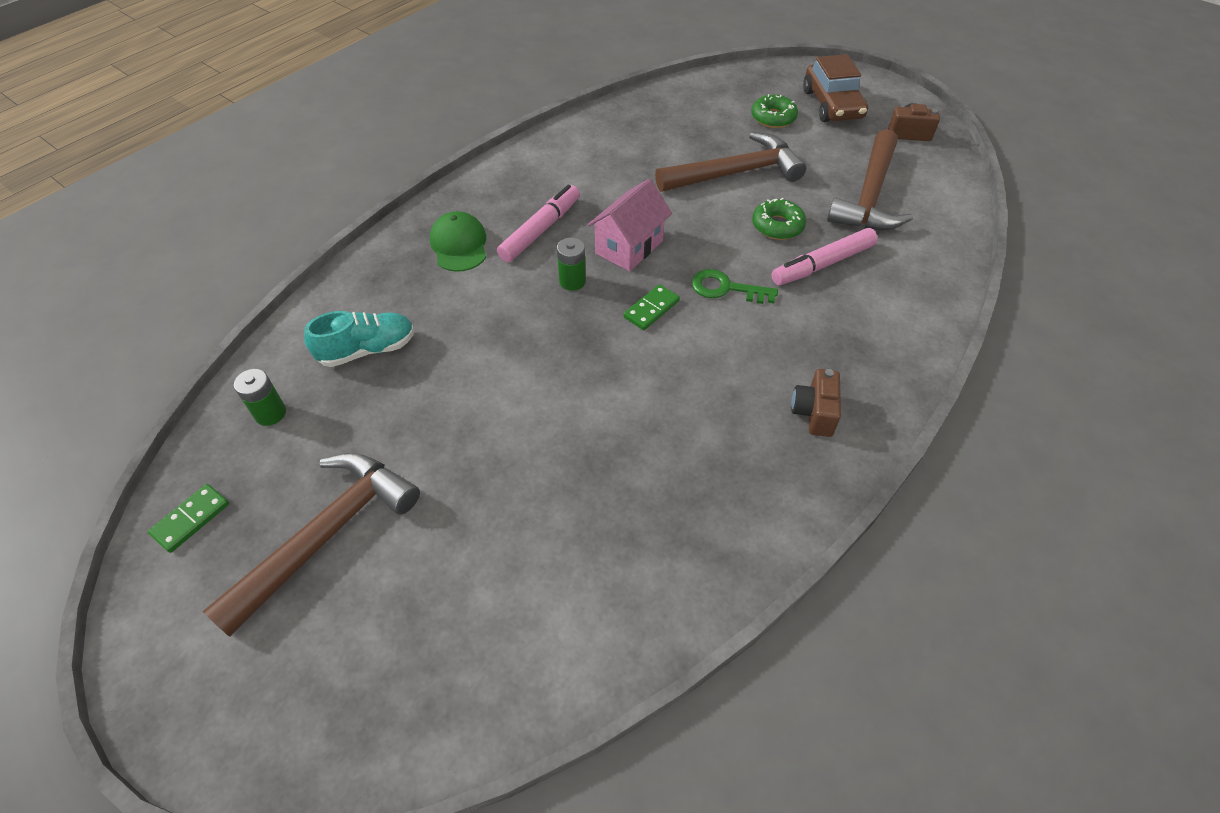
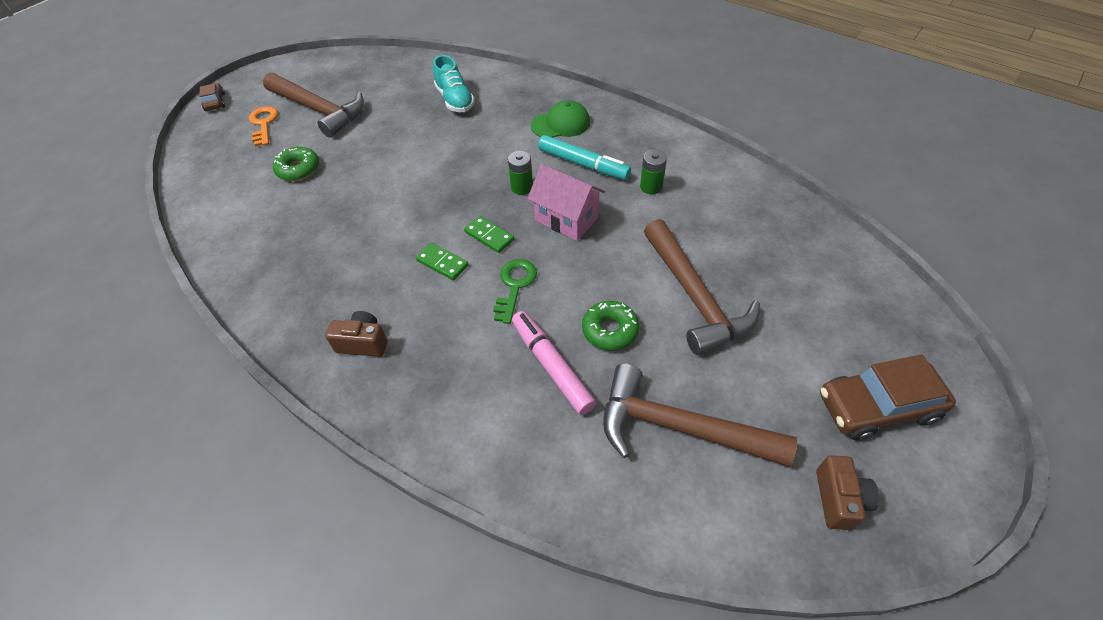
camera: 90 degrees right, 0 degrees up
green domino [148,484,229,553] -> green domino moved to [416,243,469,280]
green battery [234,369,286,426] -> green battery moved to [640,150,667,194]
pink marker [497,185,580,262] -> turquoise marker [538,135,631,180]
green donut [751,94,798,128] -> green donut moved to [273,147,319,181]
none -> brown car [199,83,225,111]
none -> orange key [249,106,278,146]

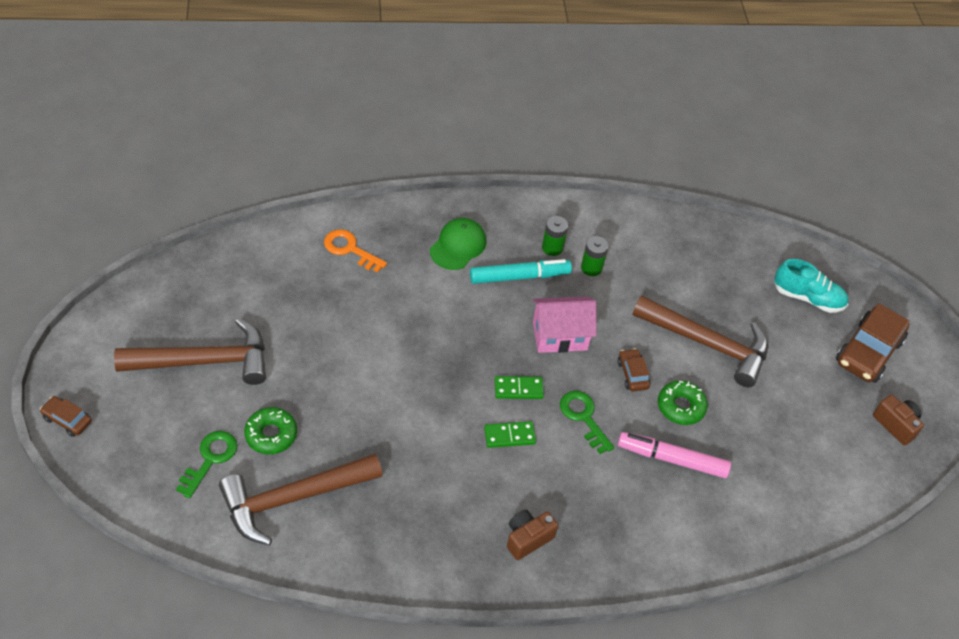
camera: 50 degrees left, 0 degrees up
orange key [249,106,278,146] -> orange key moved to [324,229,387,273]
turquoise shoe [433,55,475,112] -> turquoise shoe moved to [774,259,848,313]
green battery [508,151,533,195] -> green battery moved to [542,216,568,256]
brown hammer [603,363,797,467] -> brown hammer moved to [219,454,382,545]
none -> green key [176,431,238,498]
none -> brown car [618,348,650,392]

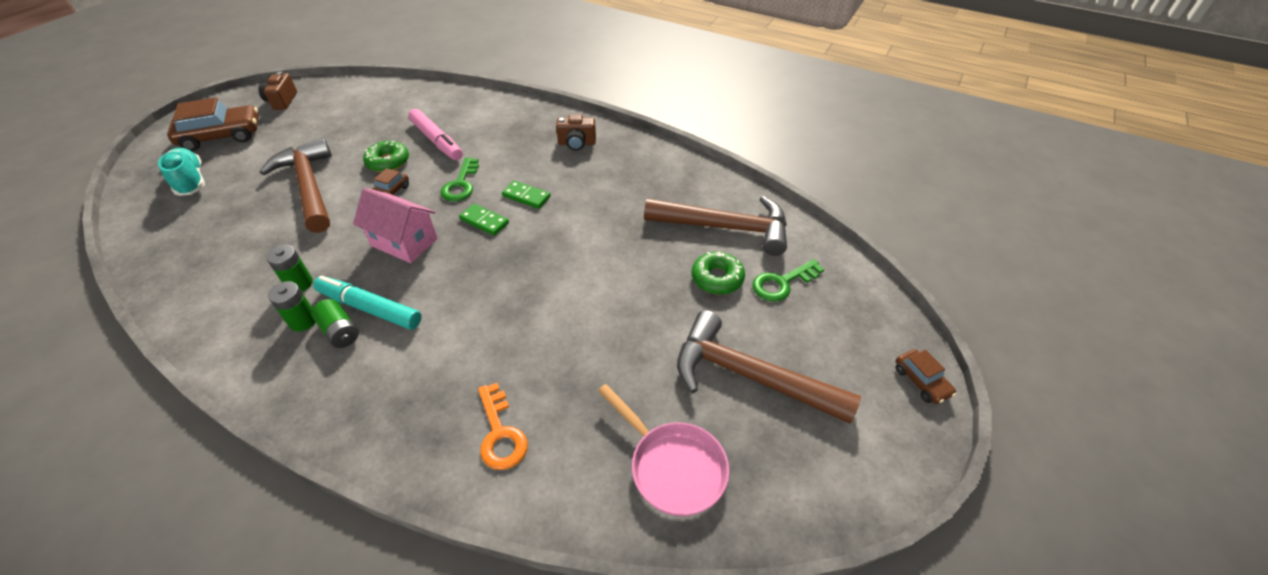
camera: 140 degrees left, 5 degrees down
green cap [430,218,486,270] -> none
none -> green battery [311,299,359,348]
none -> pink pan [598,384,729,516]

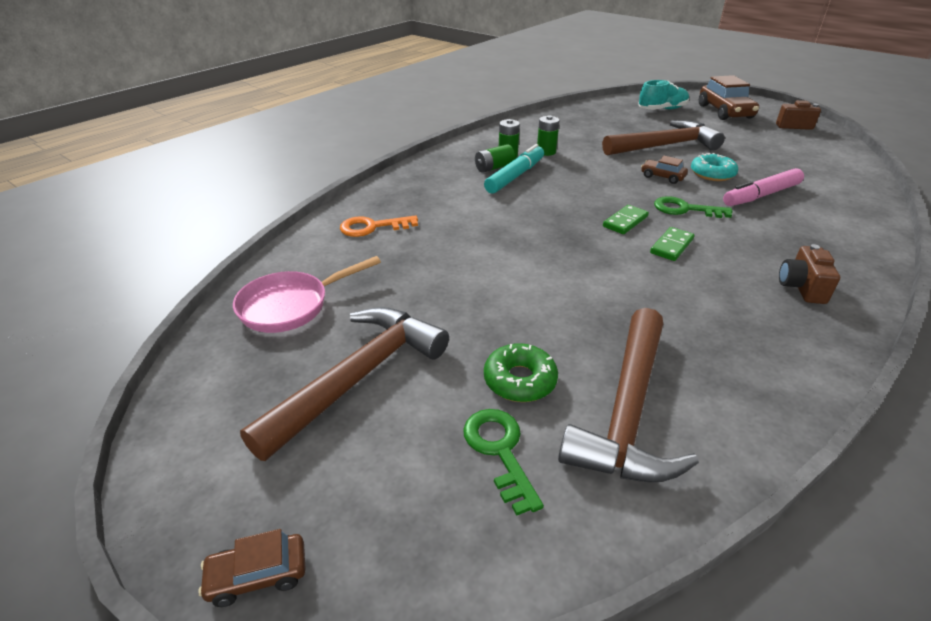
camera: 100 degrees right, 10 degrees down
pink house [353,188,438,263] -> none
green donut [363,141,409,172] -> turquoise donut [691,153,738,181]

